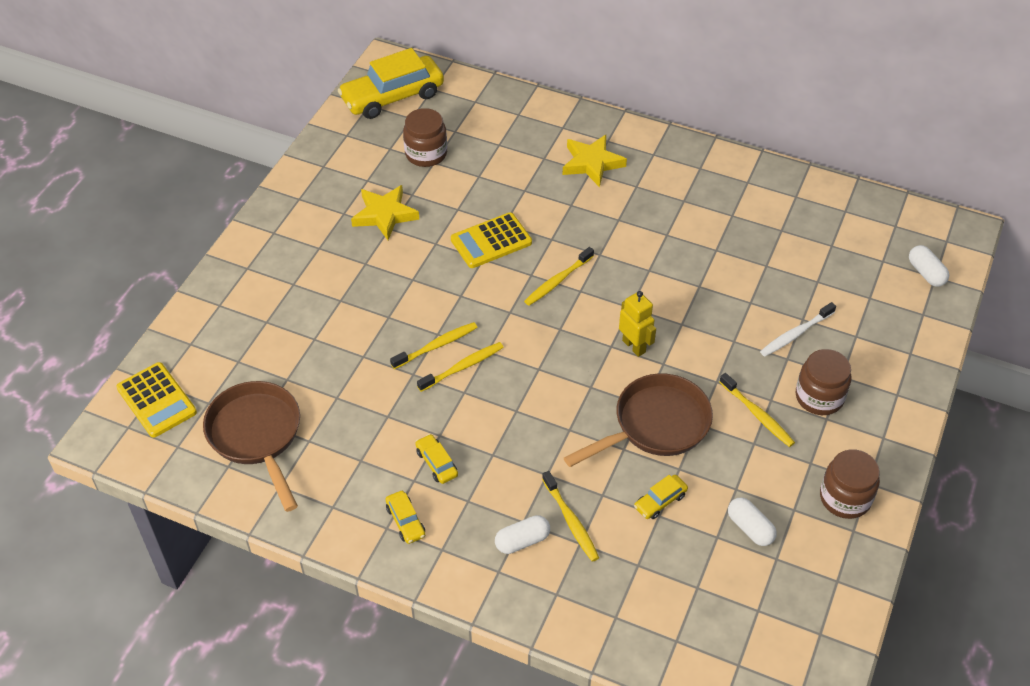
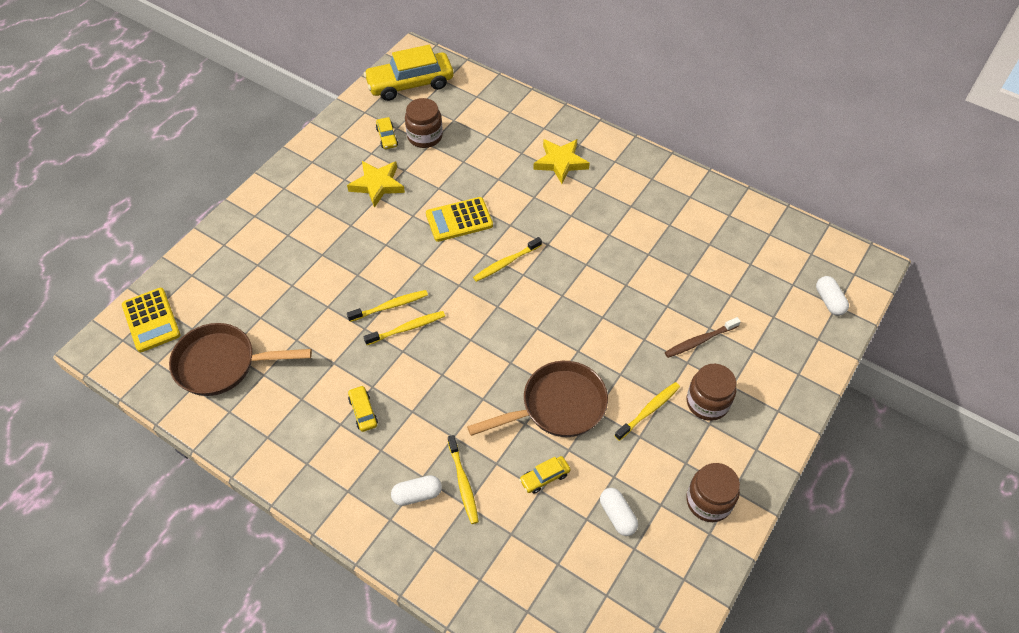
camera: 10 degrees right, 5 degrees up
brown pan [203,381,300,512] -> brown pan turned 75 degrees counterclockwise [169,323,312,396]
yellow car [385,491,425,544] -> yellow car moved to [376,117,398,149]
yellow robot [619,291,656,357] -> none
yellow toothbrush [720,373,795,447] -> yellow toothbrush turned 105 degrees counterclockwise [615,382,680,441]
white toothbrush [760,302,836,357] -> brown toothbrush [665,317,741,358]

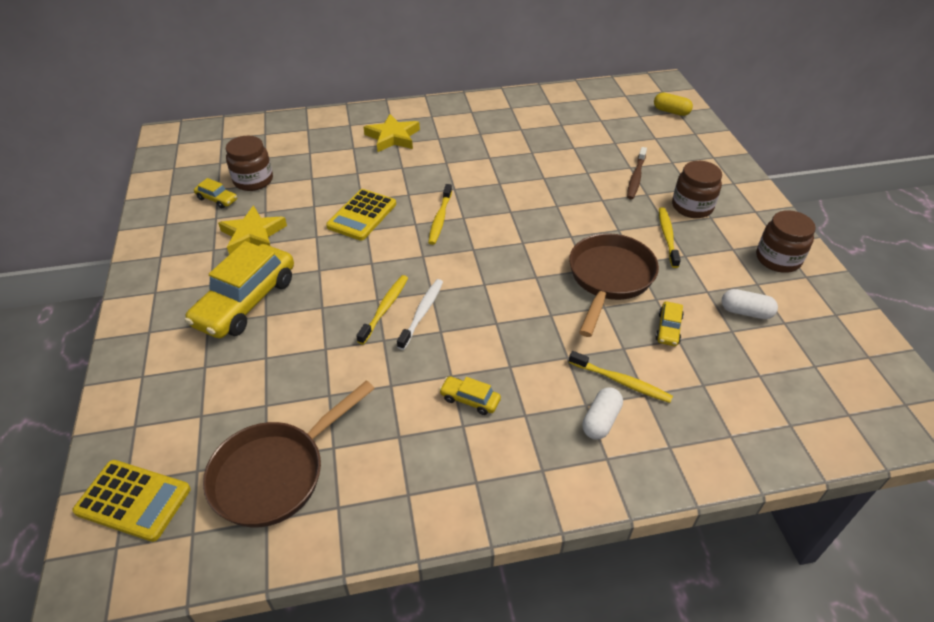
camera: 45 degrees left, 10 degrees down
yellow car [364,45,453,101] -> yellow car moved to [185,241,294,338]
yellow toothbrush [364,311,445,345] -> white toothbrush [397,279,443,350]
white capsule [816,276,849,316] -> yellow capsule [654,93,693,116]

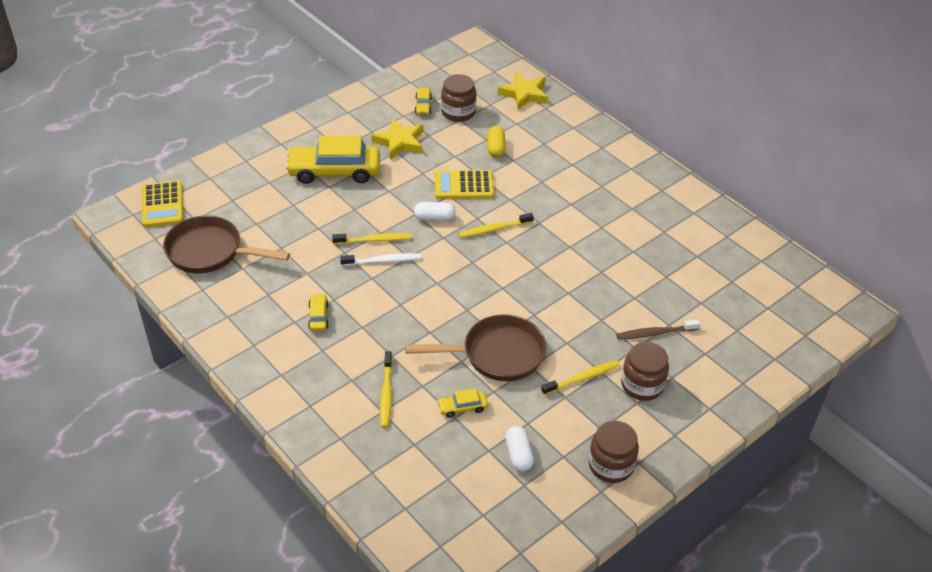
camera: 60 degrees right, 0 degrees up
yellow star [364,114,420,152] -> yellow star moved to [498,72,548,110]
white capsule [582,387,623,440] -> white capsule moved to [414,202,456,221]
yellow capsule [654,93,693,116] -> yellow capsule moved to [487,126,505,157]

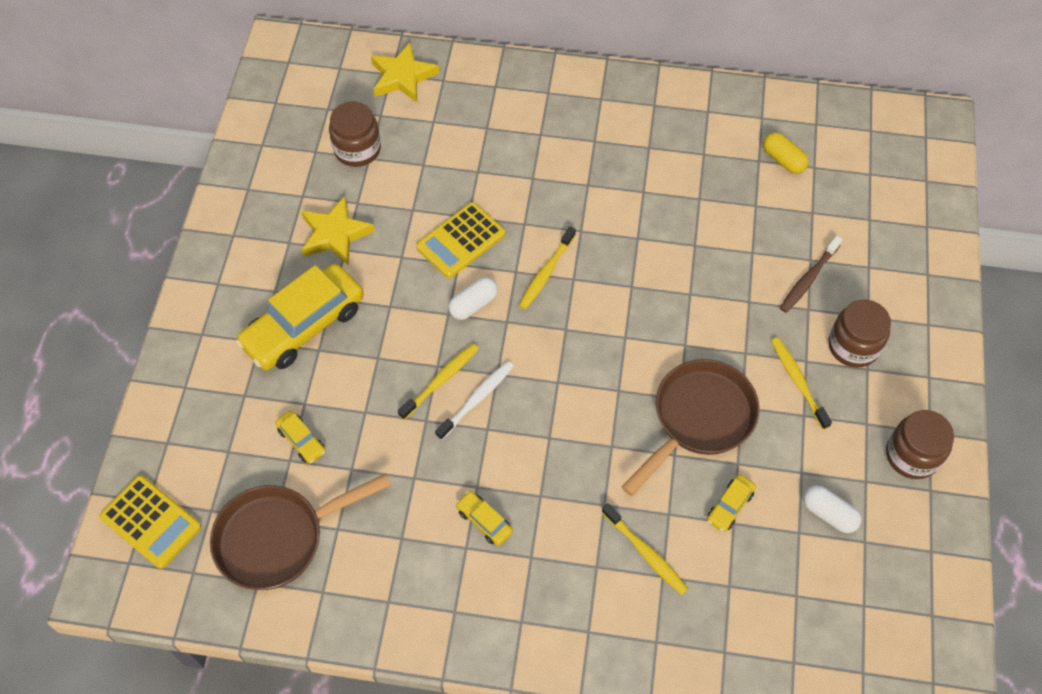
camera: 40 degrees left, 15 degrees up
yellow car [415,88,432,115] -> yellow car moved to [275,411,326,464]
yellow capsule [487,126,505,157] -> yellow capsule moved to [763,132,809,174]
yellow toothbrush [541,360,620,395] -> yellow toothbrush turned 45 degrees counterclockwise [771,337,832,430]

